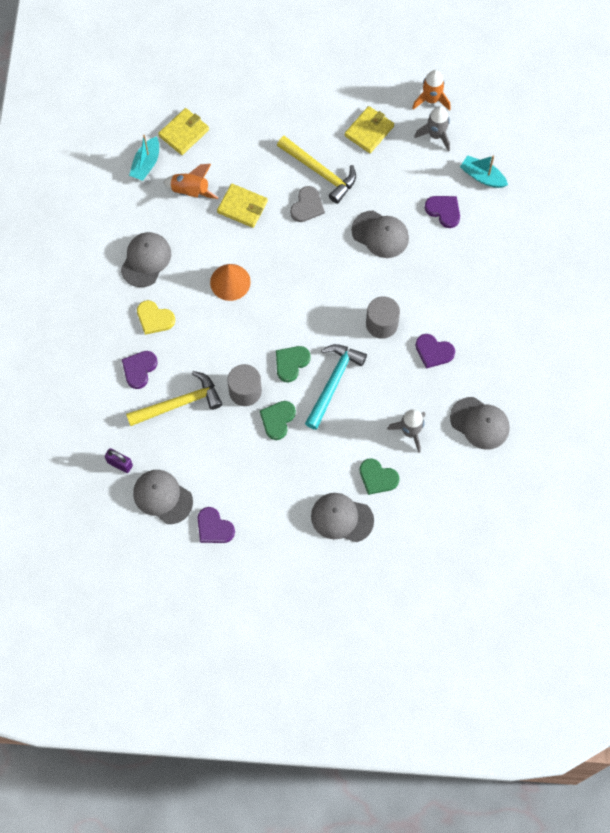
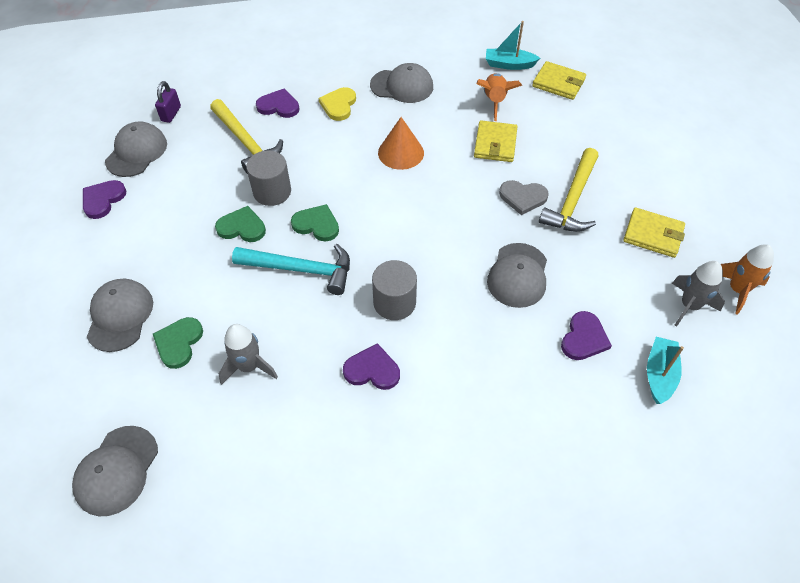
camera: 75 degrees right, 15 degrees down
purple heart [416,334,455,368] -> purple heart turned 90 degrees clockwise [343,343,400,390]
grey cap [450,397,510,450] -> grey cap moved to [72,426,158,516]

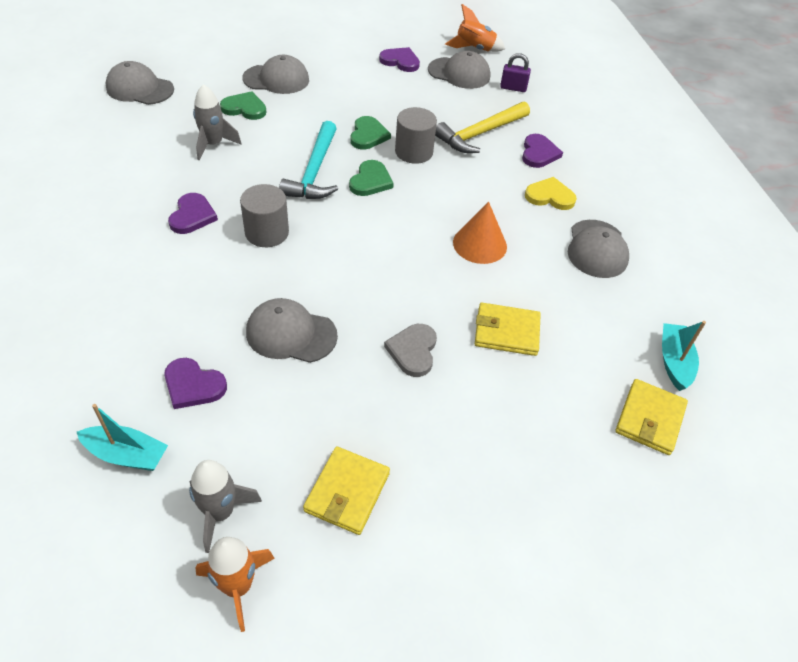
camera: 85 degrees right, 5 degrees down
orange rocket [476,73,522,121] -> orange rocket moved to [445,4,505,52]
yellow hammer [539,148,598,232] -> none

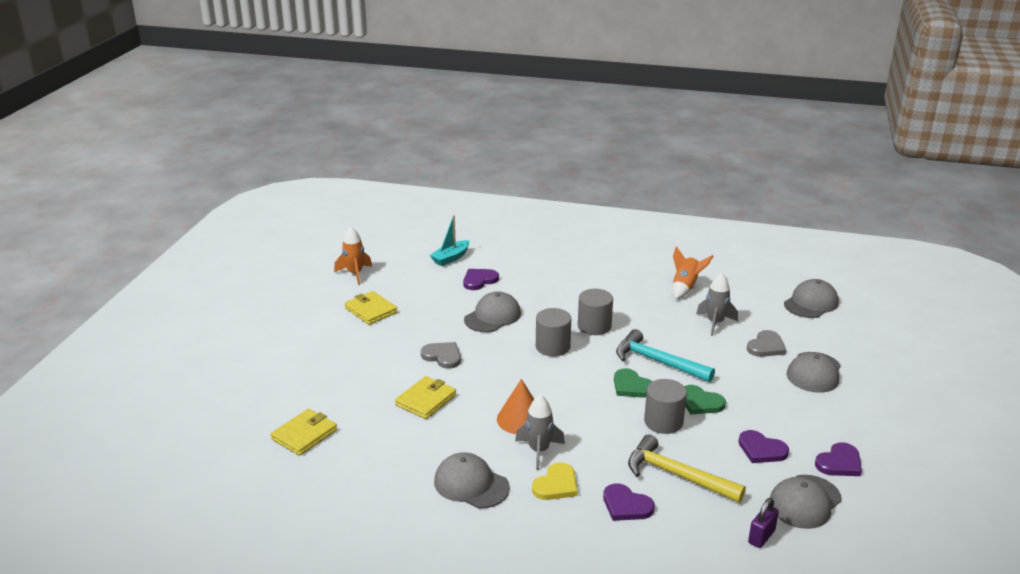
camera: 120 degrees right, 20 degrees down
purple heart [168,193,218,234] -> purple heart moved to [738,430,789,463]
grey rocket [189,460,262,553] -> grey rocket moved to [515,395,565,470]
green heart [220,91,266,120] -> grey heart [747,330,786,357]
yellow hammer [435,101,530,153] -> yellow hammer turned 45 degrees counterclockwise [628,434,746,503]
orange rocket [445,4,505,52] -> orange rocket moved to [672,246,713,299]
yellow wallet [615,379,688,455] -> yellow wallet turned 75 degrees clockwise [271,409,337,456]
turquoise boat [662,321,706,391] -> none
none -> grey cylinder [536,308,571,356]

